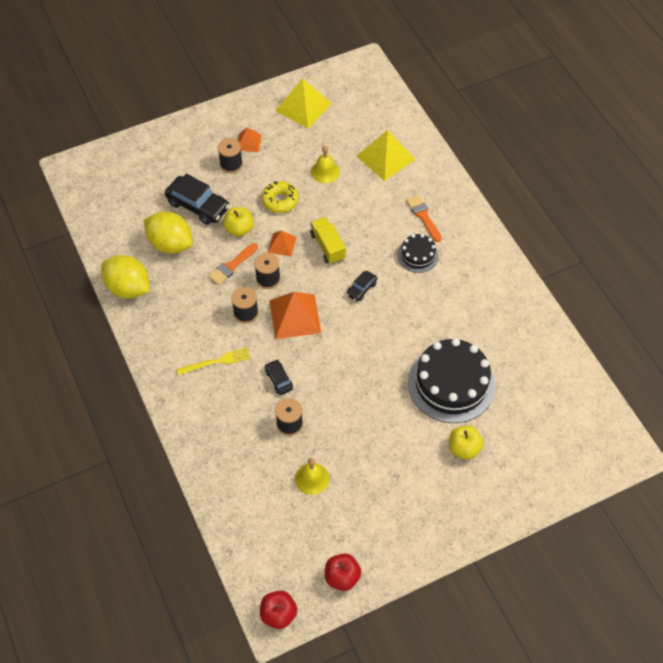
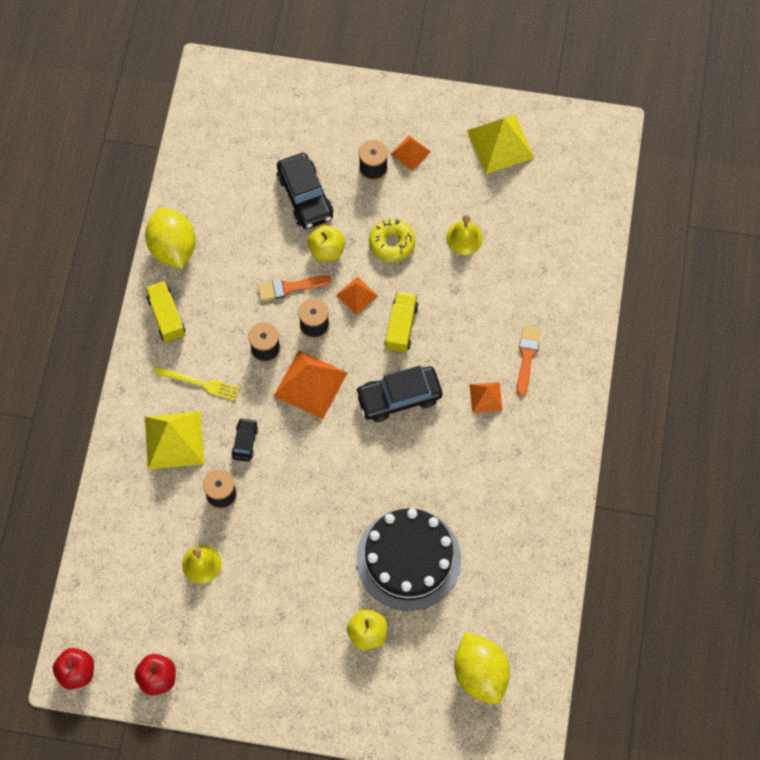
camera: 35 degrees right, 10 degrees up
yellow lemon [144,212,193,254] -> yellow lemon moved to [454,632,510,704]
black car [346,271,377,302] -> black car [355,366,442,422], size x1.92
yellow pyramid [357,130,416,181] -> yellow pyramid moved to [145,411,204,470]
black cake [397,234,439,273] -> orange pyramid [469,382,503,413]
none -> yellow truck [145,281,185,343]

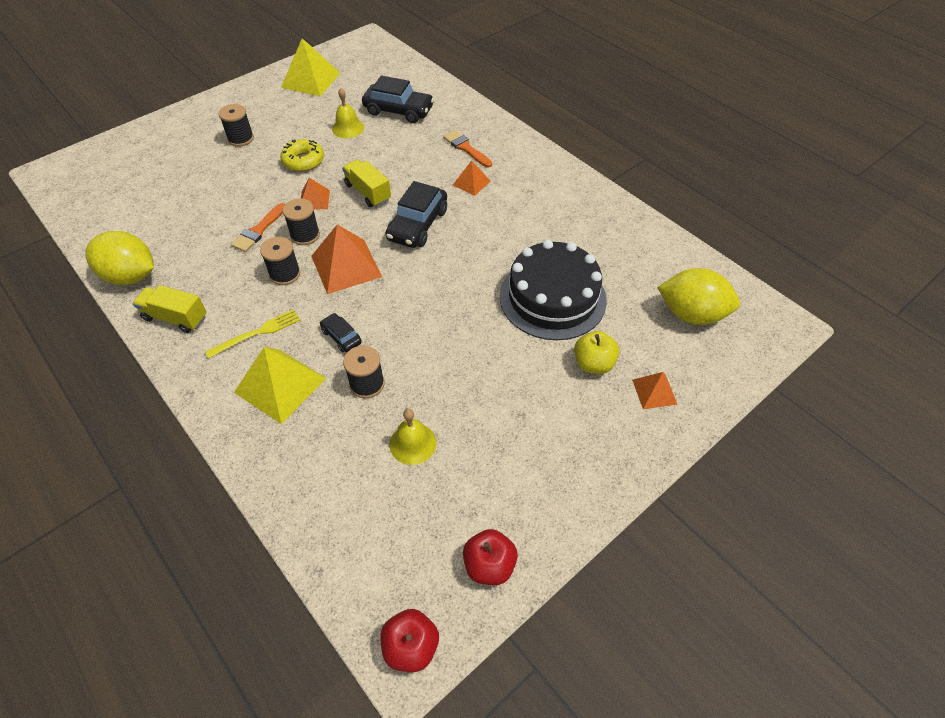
camera: 50 degrees left, 15 degrees down
black car [277,153,333,229] -> black car moved to [362,76,434,123]
yellow apple [308,225,345,262] -> none
orange pyramid [391,135,431,171] -> orange pyramid moved to [632,372,678,409]

